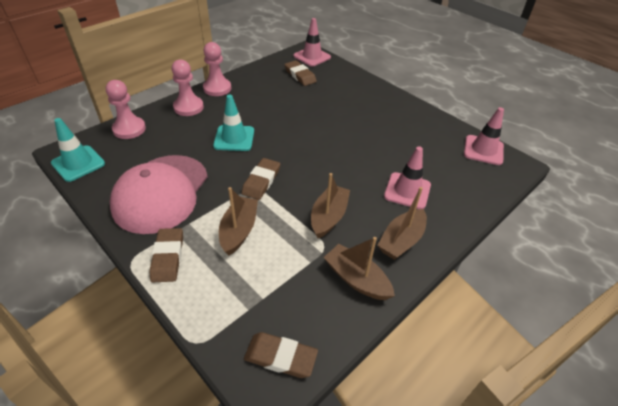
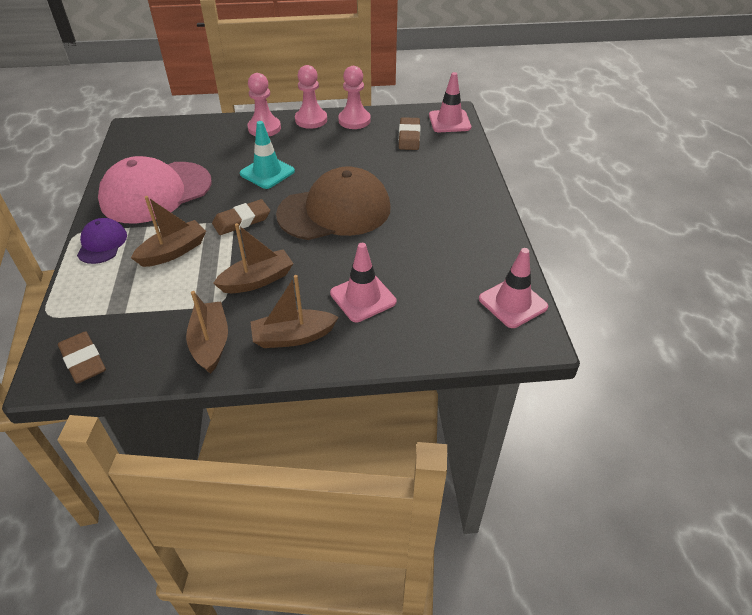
camera: 40 degrees right, 0 degrees up
turquoise traffic cone [51,118,105,182] -> none
pink pawn [106,80,146,139] -> pink pawn moved to [338,66,371,129]
brown eraser [149,228,183,282] -> purple cap [77,218,127,264]
none -> brown cap [276,166,391,240]

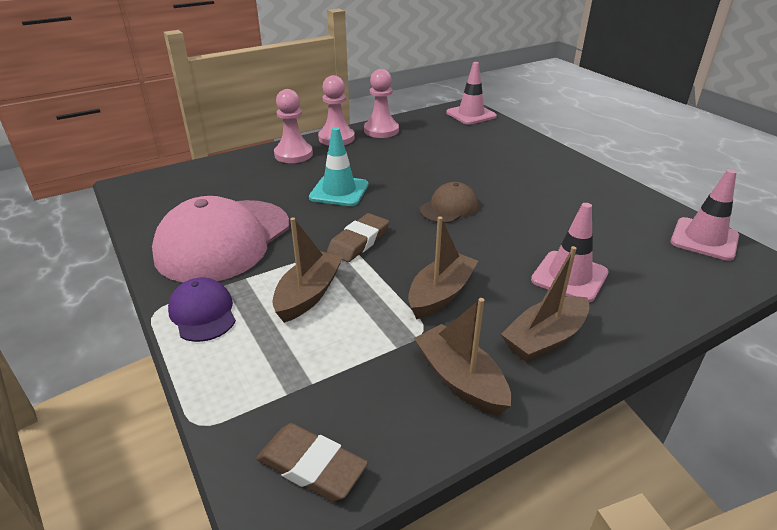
camera: 25 degrees left, 10 degrees down
brown cap [276,166,391,240] -> brown cap [419,182,479,223], size x0.49
brown eraser [399,117,420,150] -> none

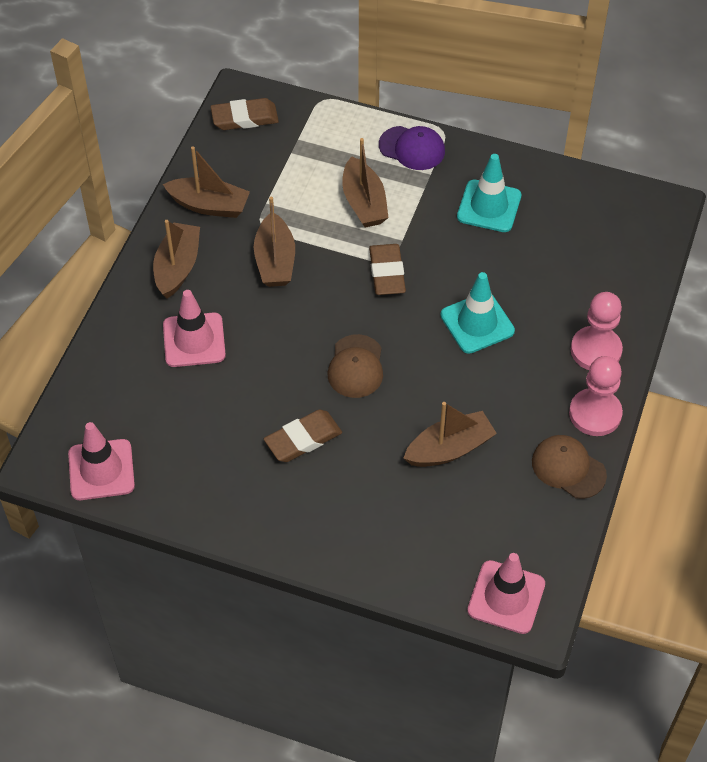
camera: 140 degrees right, 20 degrees up
pink cap [152,196,290,283] -> turquoise traffic cone [457,154,522,232]
pink pawn [364,69,399,138] -> brown cap [532,435,607,499]
none -> brown eraser [264,410,342,462]
none -> brown boat [403,402,497,467]

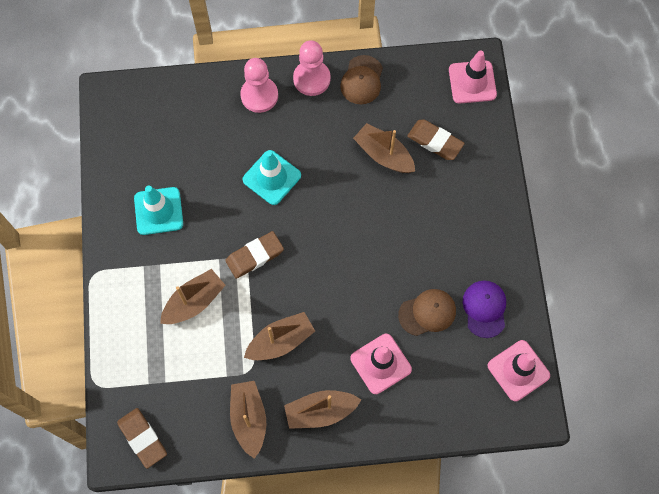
camera: 115 degrees left, 15 degrees up
brown eraser [264,410,342,462] -> brown eraser moved to [407,120,465,160]
brown cap [328,334,383,398] -> brown cap moved to [398,289,456,336]
purple cap [379,126,445,170] -> purple cap moved to [463,280,506,338]

